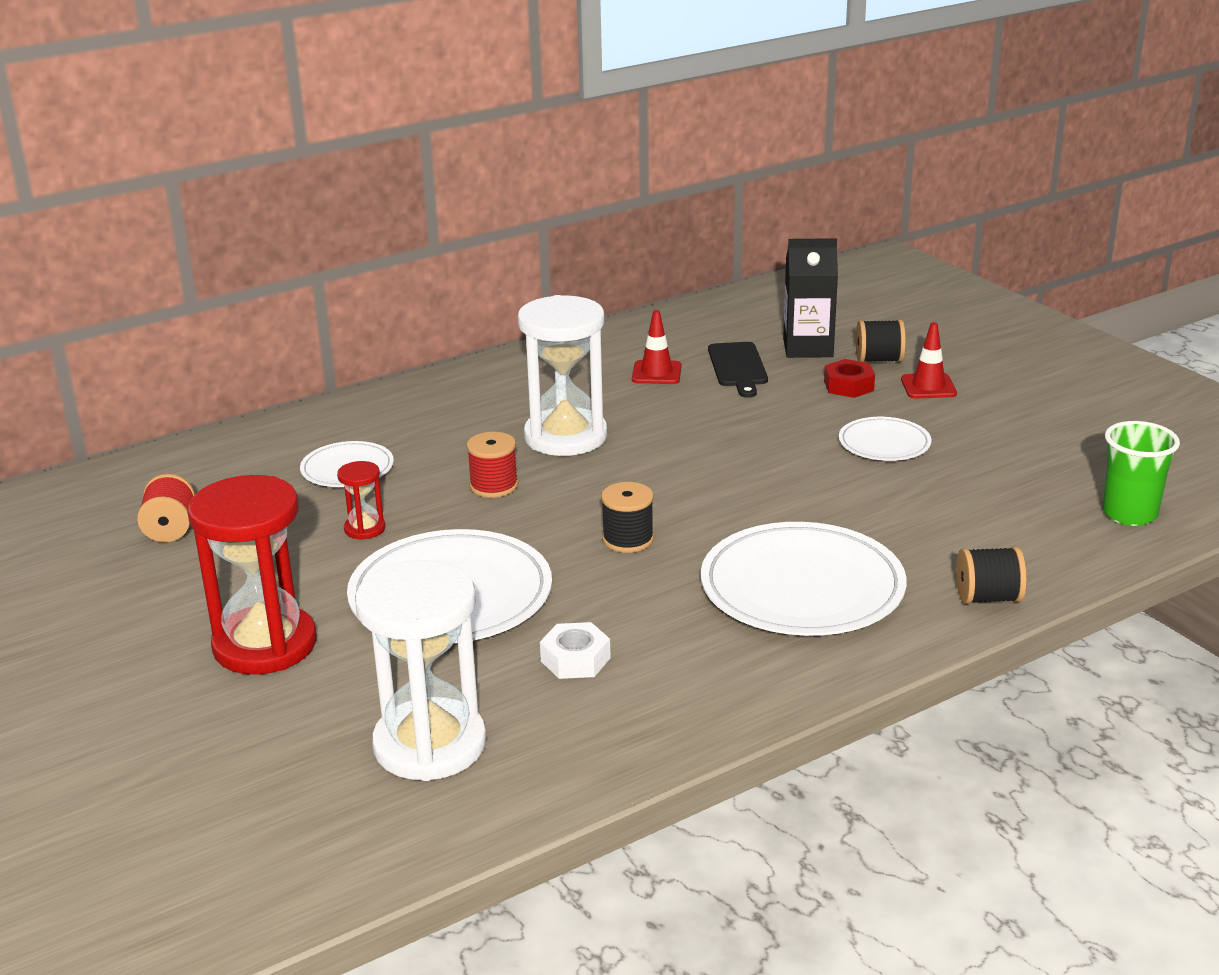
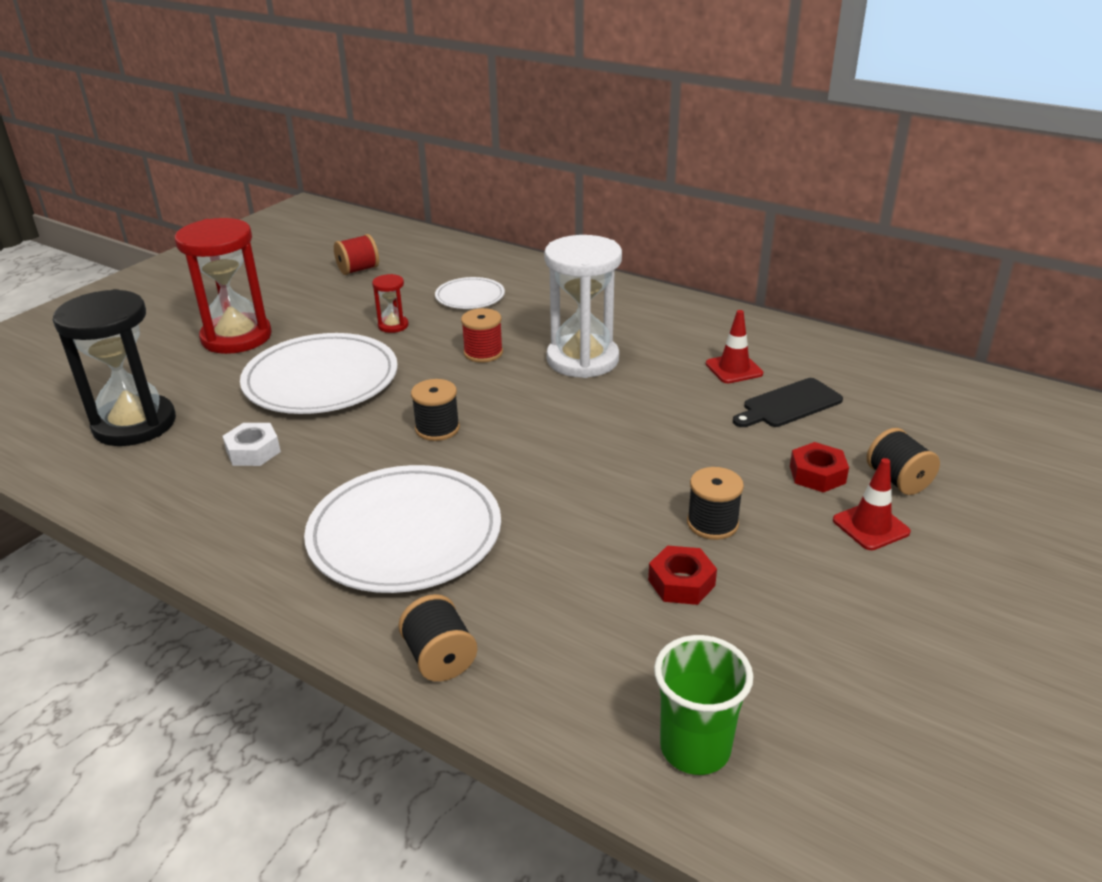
camera: 65 degrees right, 5 degrees up
white hourglass [355,560,486,781] -> black hourglass [53,289,176,446]
black carton [783,238,838,358] -> none
white plate [839,417,931,461] -> black spool [687,467,744,540]
none -> red nut [648,545,717,605]

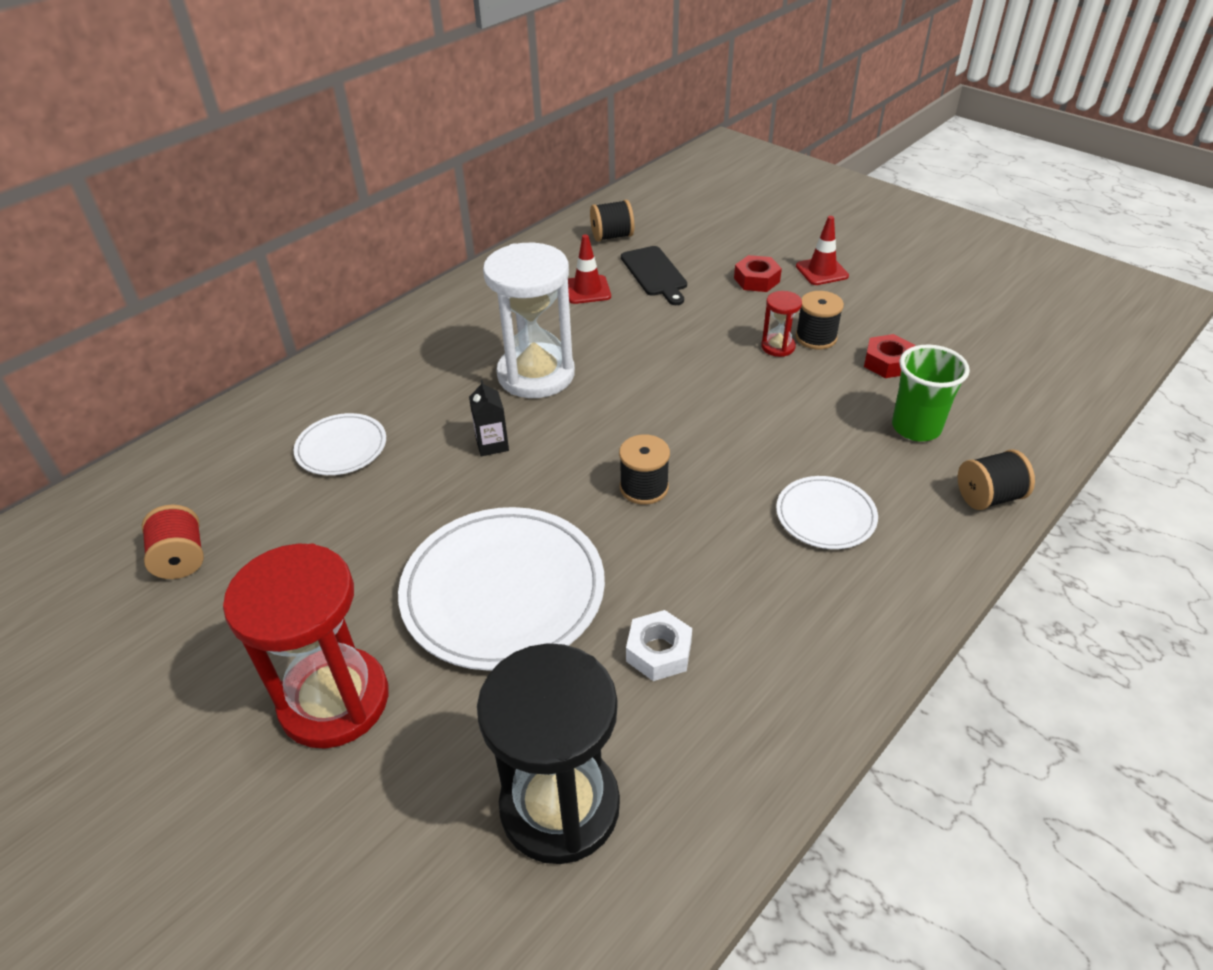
camera: 80 degrees left, 10 degrees up
white plate [304,465,501,593] -> white plate [776,476,878,549], size x0.52
red hourglass [372,274,409,333] -> red hourglass moved to [761,291,802,357]
red spool [461,308,503,363] -> black carton [469,380,509,456]
green cup [654,635,753,775] -> green cup moved to [892,344,970,442]
black spool [867,428,940,495] -> black spool moved to [590,200,634,242]

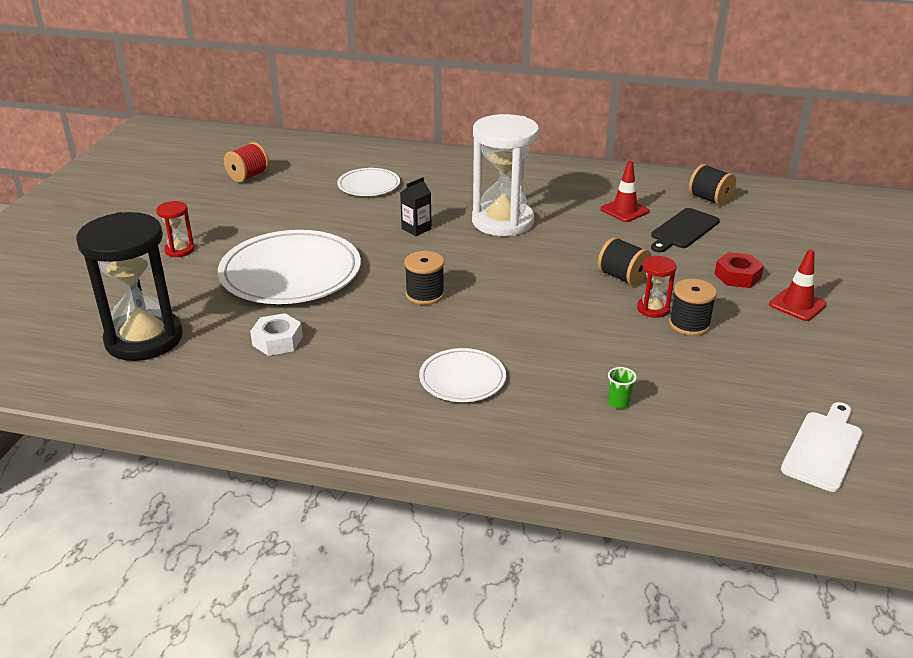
camera: 60 degrees right, 10 degrees down
red hourglass [223,544,389,749] -> red hourglass [156,201,195,257], size x0.45
red nut [864,334,916,378] -> none
green cup [892,344,970,442] -> green cup [608,367,637,409], size x0.44
black spool [958,449,1035,510] -> black spool moved to [598,237,651,286]
none -> white cutting board [781,402,862,492]

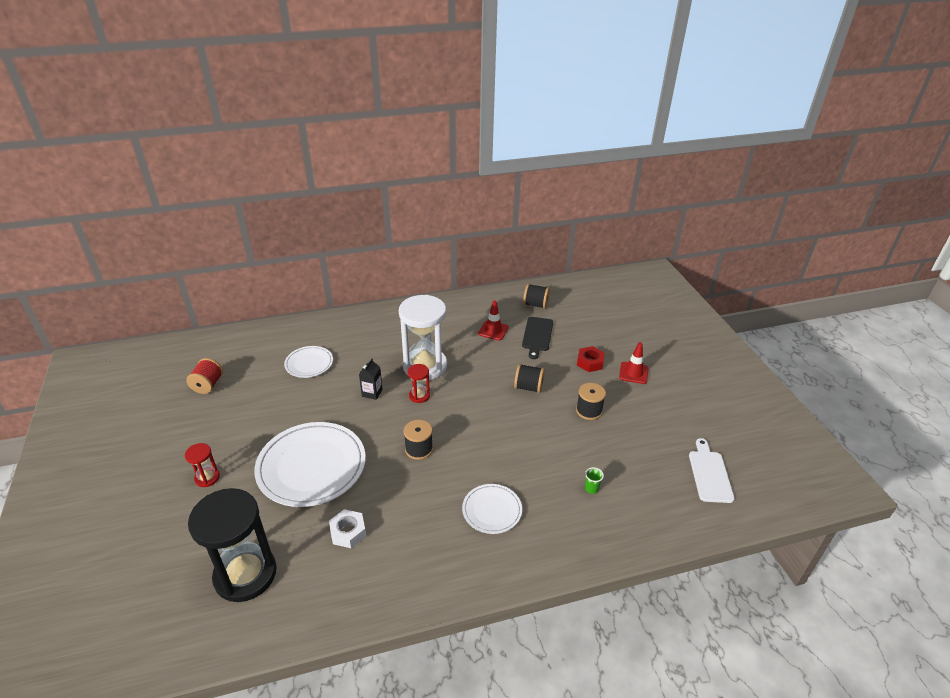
camera: 30 degrees left, 5 degrees up
red hourglass [637,256,677,318] -> red hourglass moved to [407,364,430,403]

